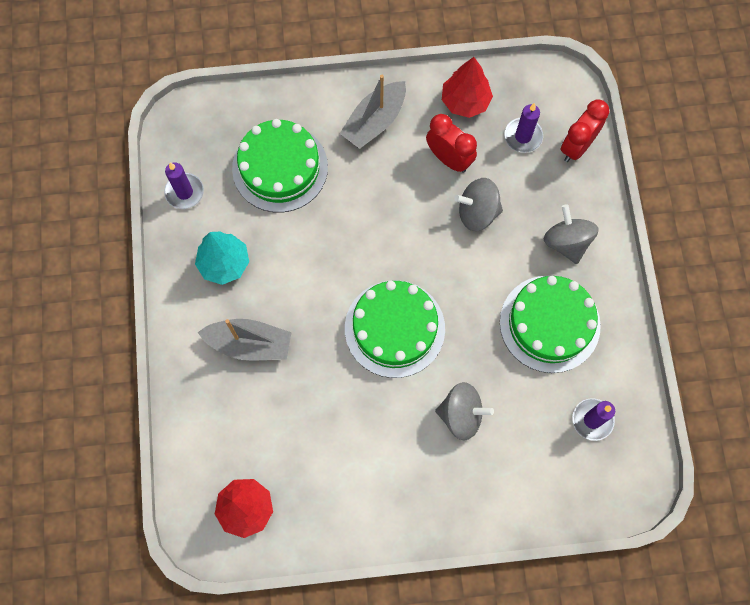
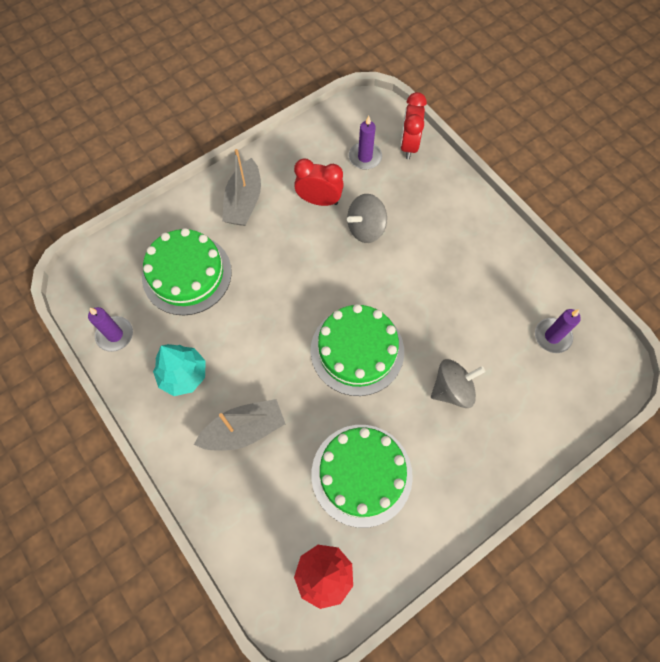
camera: 30 degrees left, 5 degrees down
red tree [442,57,493,118] -> none
green cake [500,276,601,373] -> green cake moved to [311,425,413,528]
grey spinning top [544,204,599,264] -> none

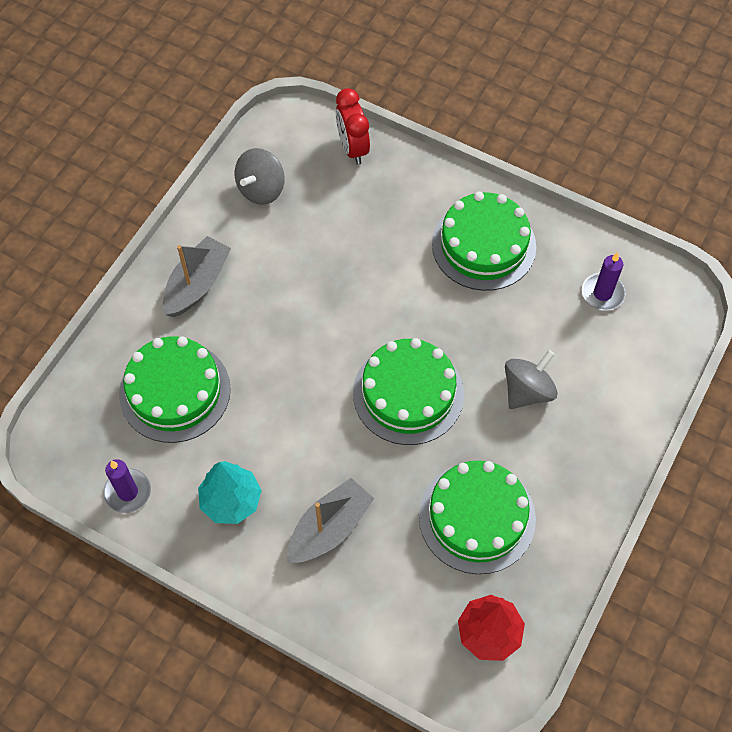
camera: 25 degrees left, 5 degrees down
grey boat [222,149,261,226] -> grey boat turned 135 degrees counterclockwise [163,236,231,317]
red clock [294,159,344,206] -> none
grey spinning top [347,194,387,243] -> grey spinning top moved to [235,148,285,205]
purple candle [349,116,382,170] -> none
none -> green cake [432,191,536,291]

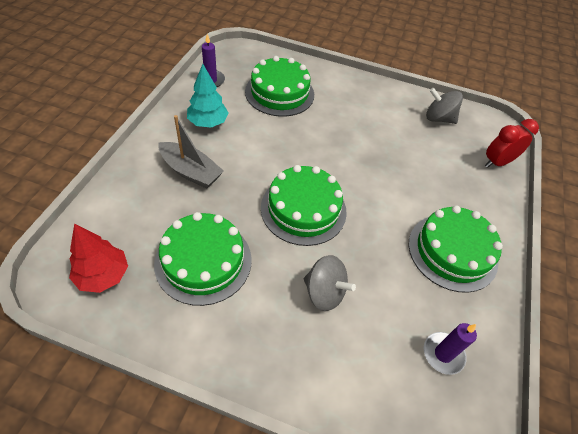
camera: 75 degrees right, 10 degrees down
grey boat [163,236,231,317] -> none

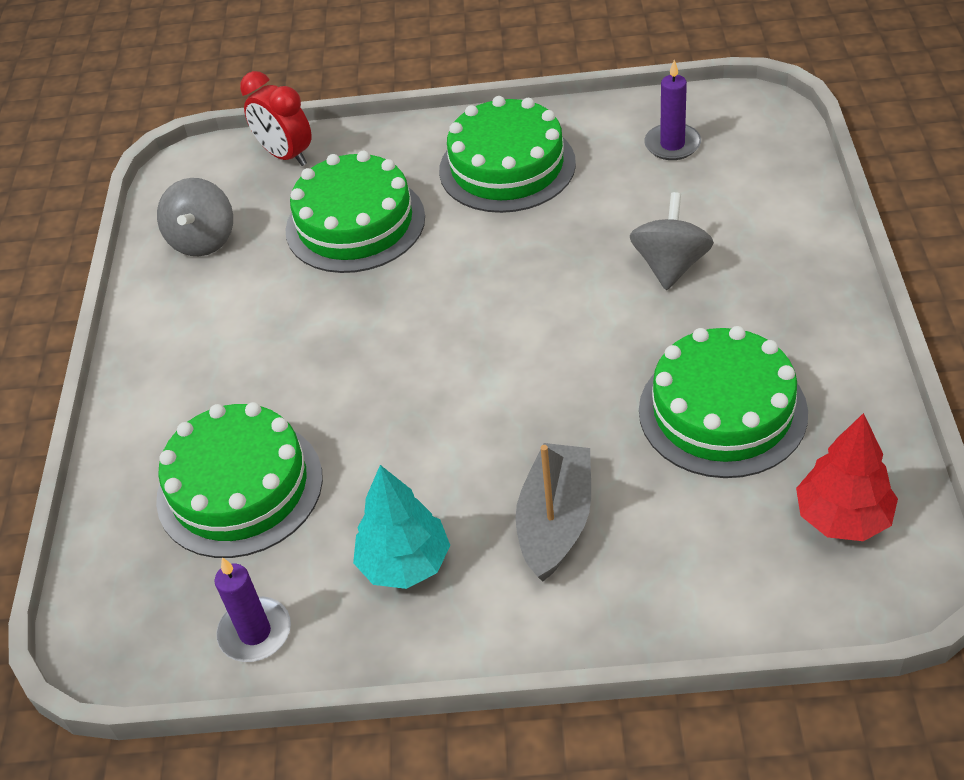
camera: 100 degrees left, 5 degrees down
green cake [261,165,347,246] -> green cake moved to [285,151,425,273]

